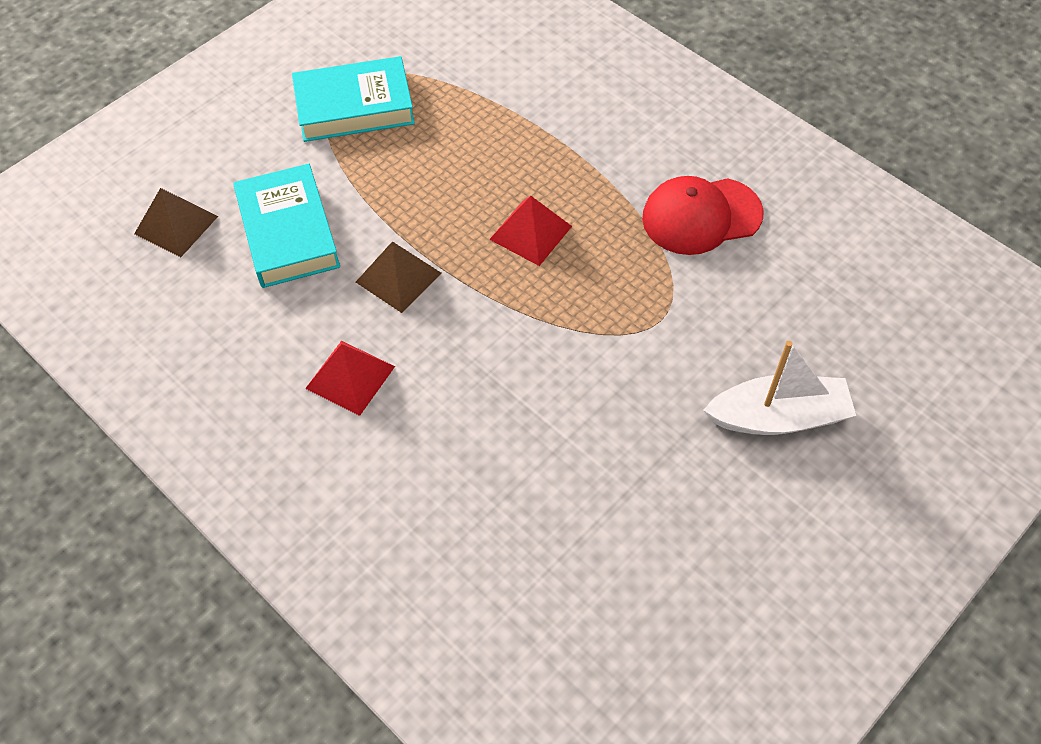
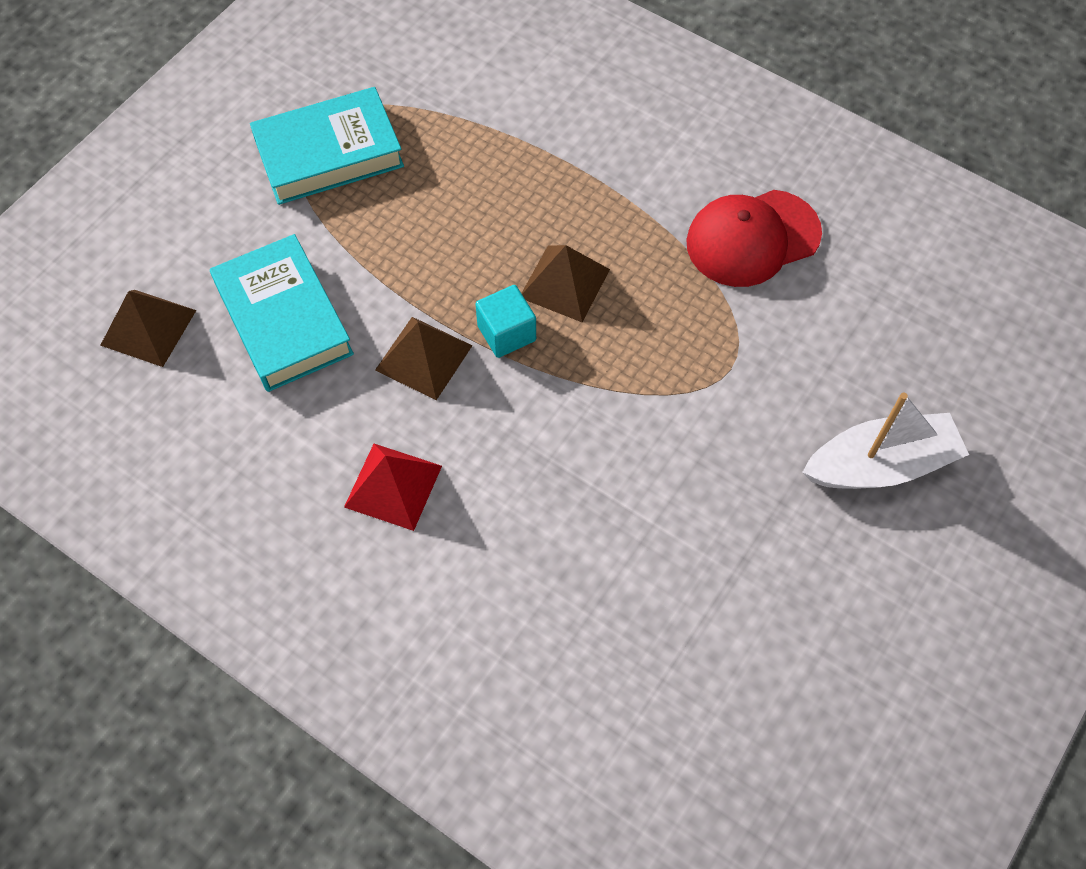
camera: 10 degrees left, 5 degrees up
red pyramid [489,196,572,266] -> brown pyramid [521,245,610,322]
none -> turquoise cube [475,285,536,358]

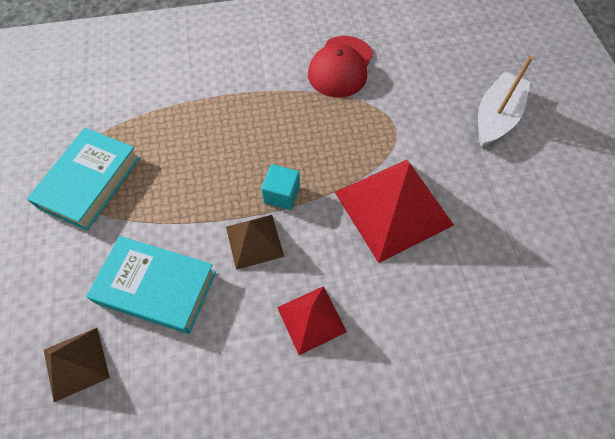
camera: 45 degrees left, 0 degrees up
brown pyramid [521,245,610,322] -> none
none -> red pyramid [335,160,454,263]

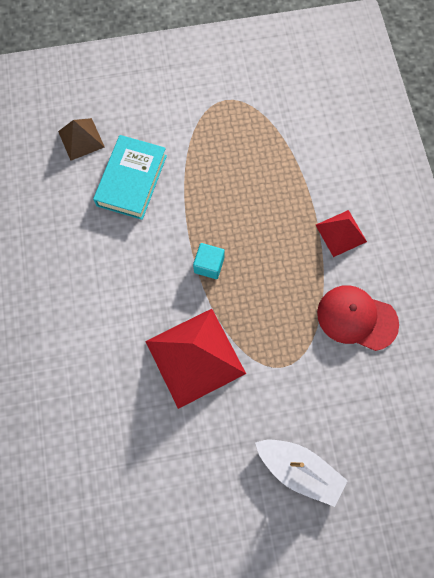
camera: 90 degrees right, 10 degrees up
turquoise book [27,128,140,231] -> none
brown pyramid [226,215,284,270] -> none
red pyramid [277,286,347,355] -> red pyramid moved to [316,210,367,257]

